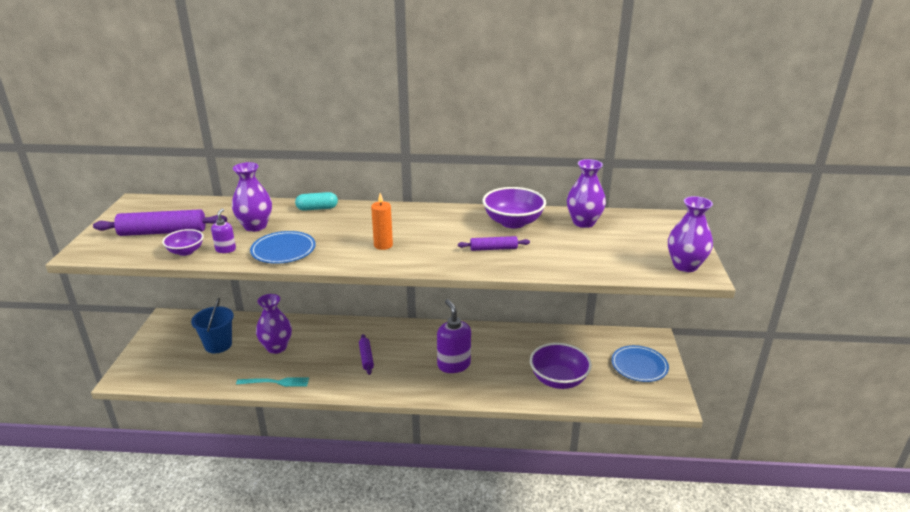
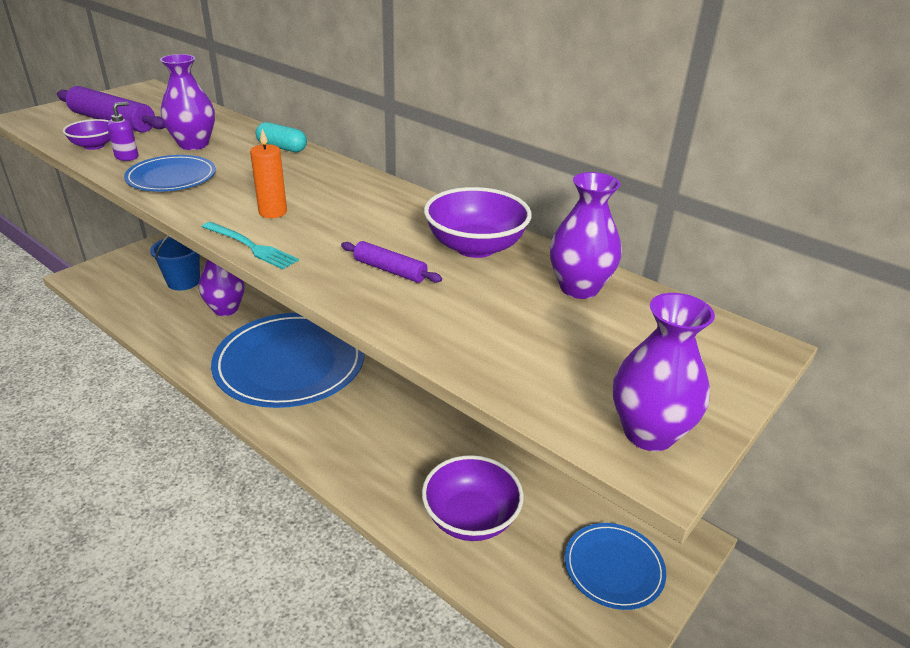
camera: 35 degrees right, 5 degrees up
turquoise fork [236,377,309,387] -> turquoise fork moved to [202,222,299,269]
purple rolling pin [359,334,374,375] -> blue plate [211,313,364,408]
purple soap dispenser [437,299,471,373] -> none

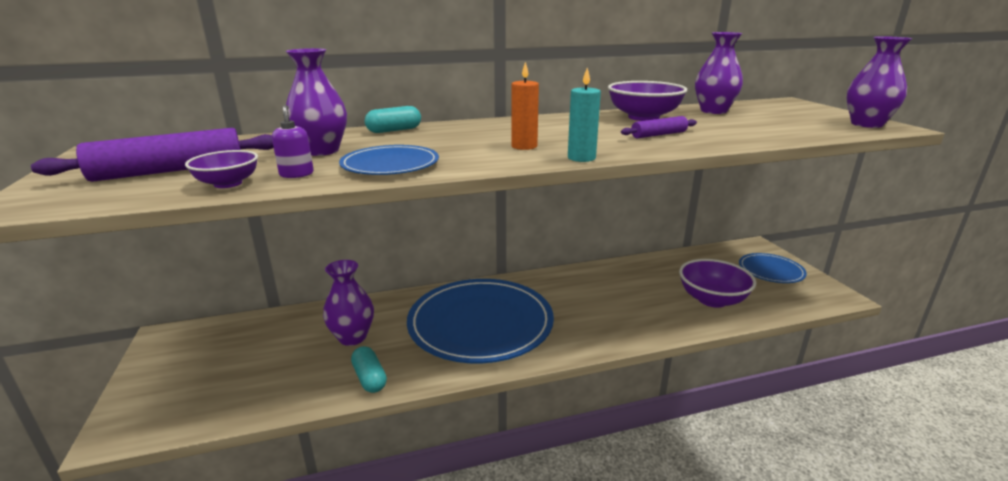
camera: 55 degrees left, 10 degrees down
blue bucket [150,236,200,291] -> none
turquoise fork [202,222,299,269] -> turquoise candle [568,68,601,162]
none -> turquoise capsule [351,346,387,393]

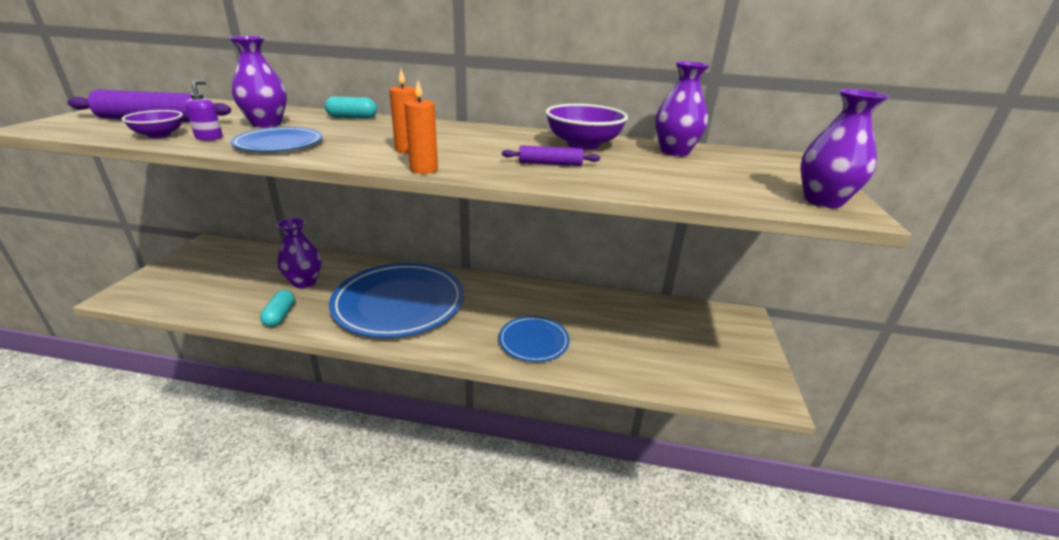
camera: 25 degrees right, 5 degrees up
turquoise candle [568,68,601,162] -> orange candle [405,81,438,174]
purple bowl [679,259,756,308] -> none
blue plate [739,253,807,283] -> blue plate moved to [499,316,570,362]

